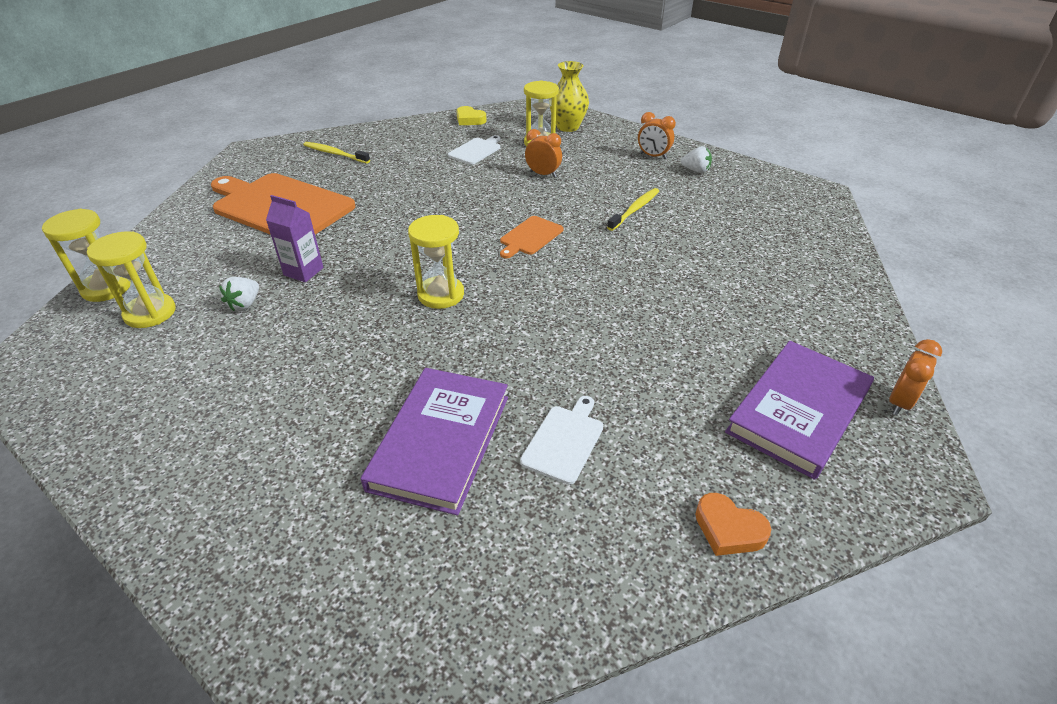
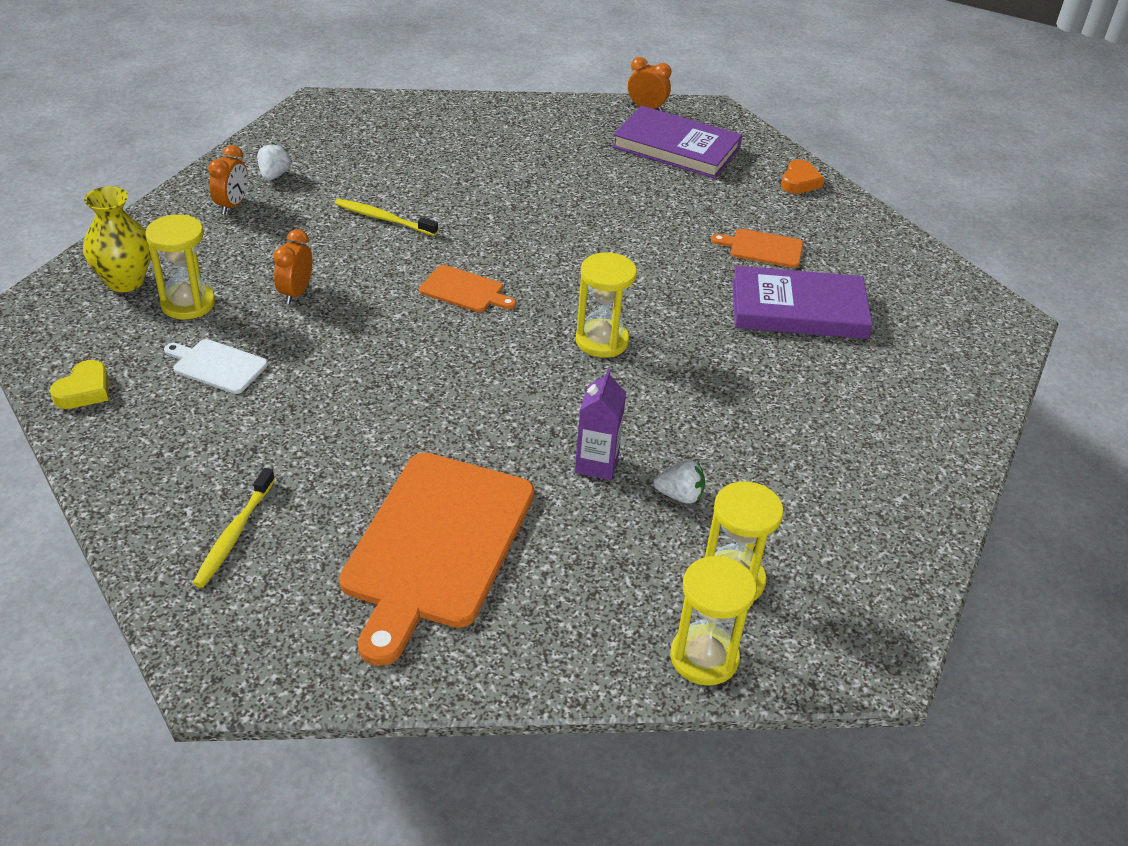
camera: 105 degrees left, 0 degrees up
white cutting board [520,396,603,484] -> orange cutting board [711,229,803,268]

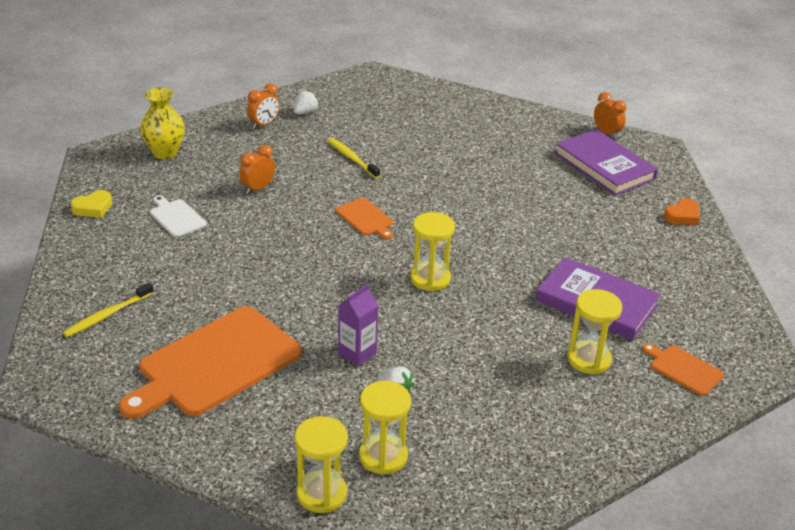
camera: 30 degrees right, 5 degrees down
yellow hourglass [145,214,215,319] -> yellow hourglass moved to [567,289,622,374]
orange cutting board [711,229,803,268] -> orange cutting board moved to [642,343,724,396]

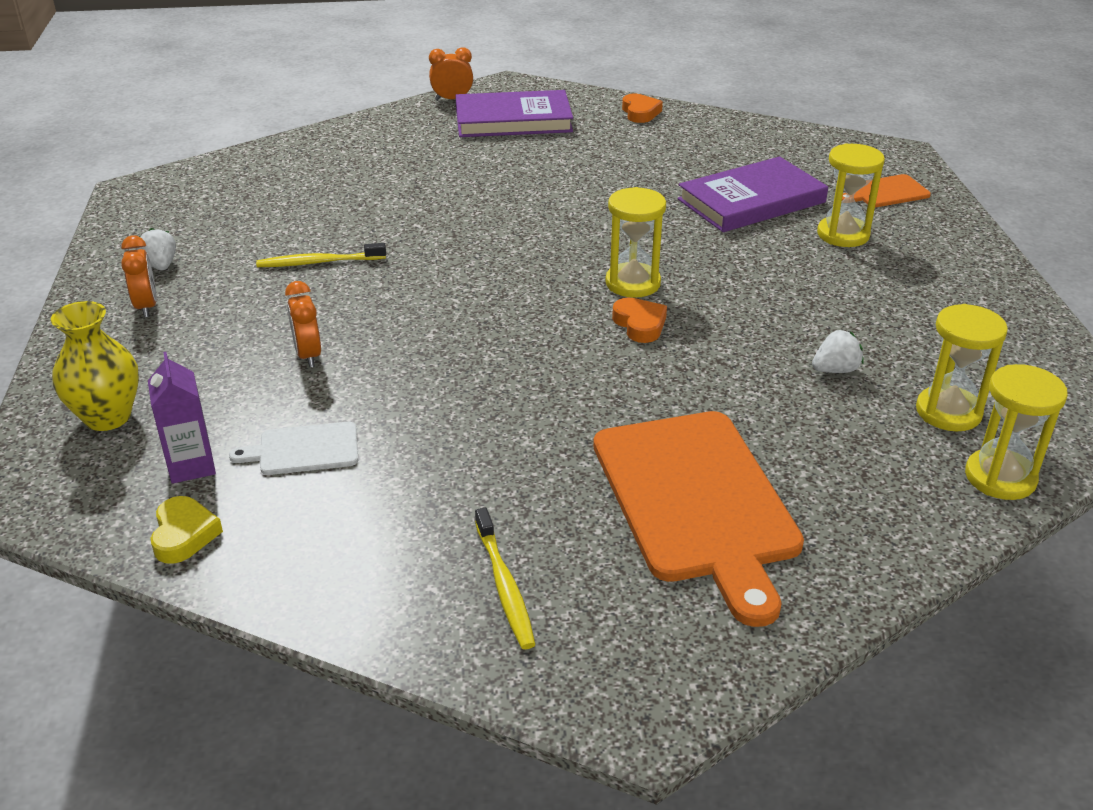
camera: 60 degrees left, 0 degrees up
orange cutting board [336,198,393,239] -> none
purple carton [338,284,378,366] -> purple carton moved to [148,352,216,484]
none -> orange heart [612,298,667,343]

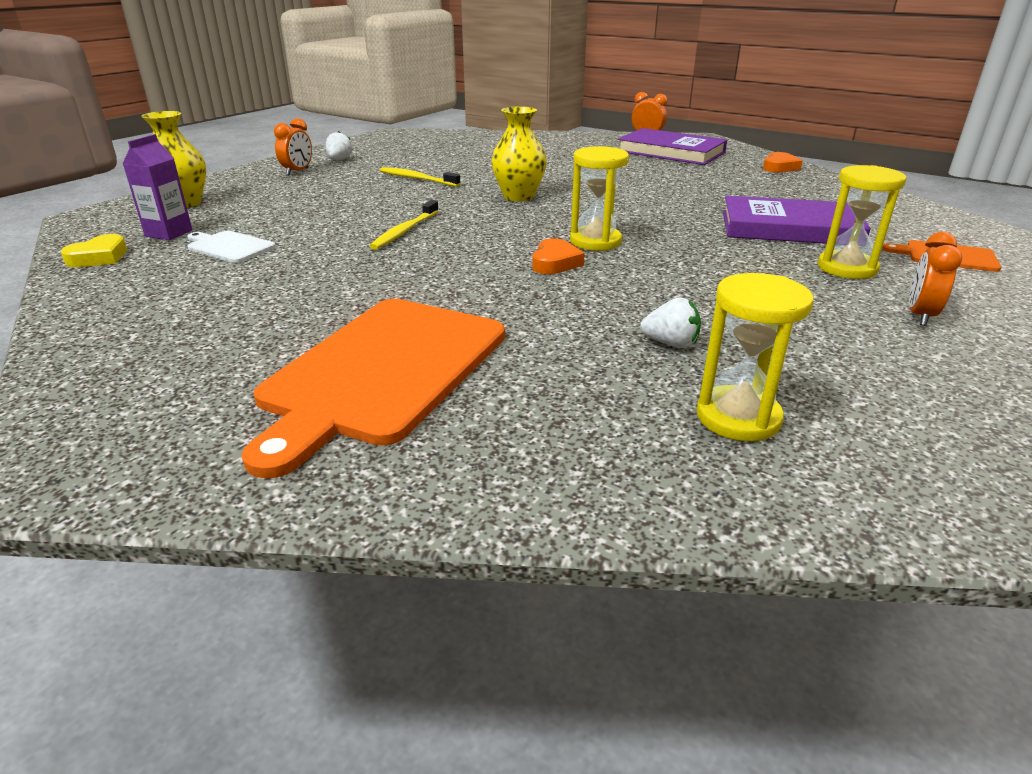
camera: 40 degrees right, 5 degrees down
orange clock [285,281,321,368] -> orange clock moved to [909,232,962,326]
yellow toothbrush [475,507,536,649] -> yellow toothbrush moved to [370,200,439,250]
yellow hourglass [965,364,1068,500] -> none
none -> yellow vase [491,106,547,202]

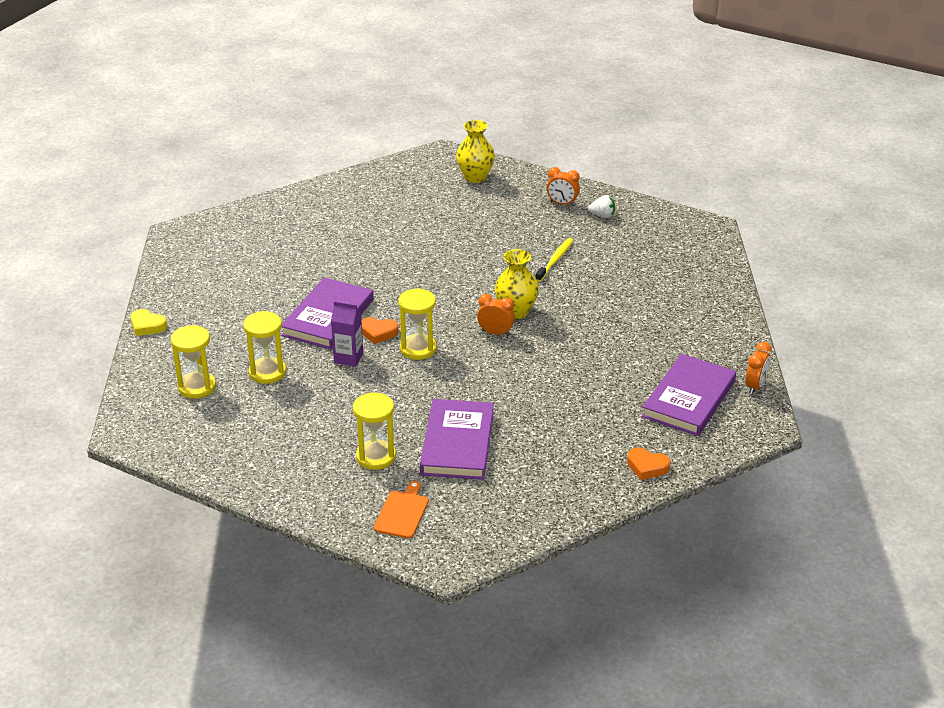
camera: 85 degrees right, 5 degrees up
yellow heart [61,234,127,267] -> yellow heart moved to [131,309,167,336]
purple carton [122,134,192,240] -> purple carton moved to [331,301,363,367]
white cutting board [187,231,276,263] -> none
orange cutting board [242,299,505,479] -> none
yellow toothbrush [370,200,439,250] -> none
white strawberry [640,297,701,348] -> yellow hourglass [243,311,286,384]
orange clock [909,232,962,326] -> orange clock moved to [477,294,515,336]
none -> purple book [281,277,374,350]

